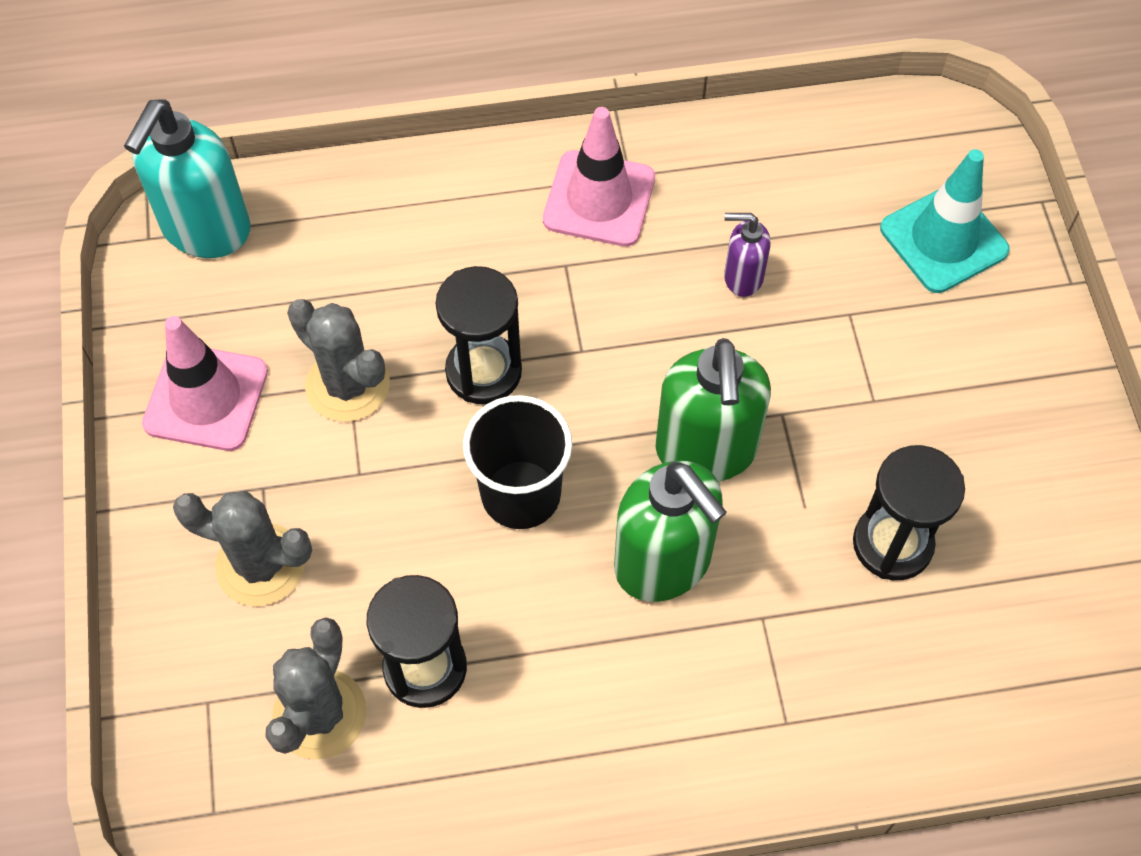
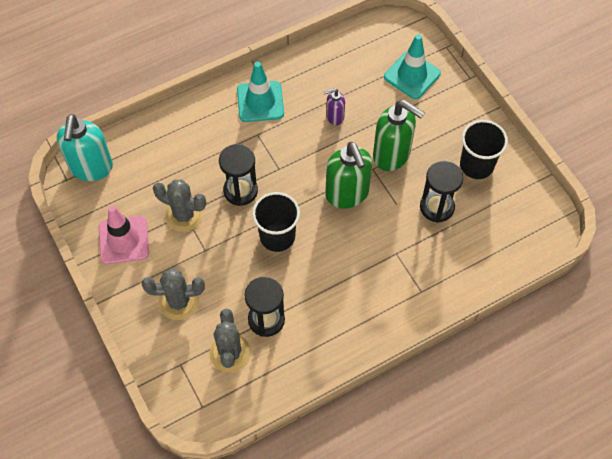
camera: 20 degrees left, 0 degrees up
pink traffic cone [543,107,655,247] -> turquoise traffic cone [237,62,284,122]
green soap dispenser [614,461,727,602] -> green soap dispenser moved to [373,100,425,171]
none -> black cup [460,120,508,179]

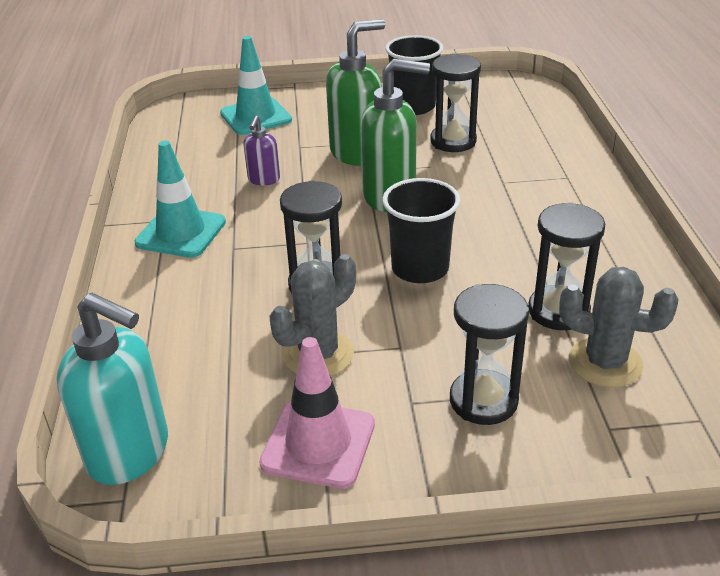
camera: 65 degrees left, 25 degrees down
grey cactus [142,268,205,320] -> black hourglass [450,284,529,425]

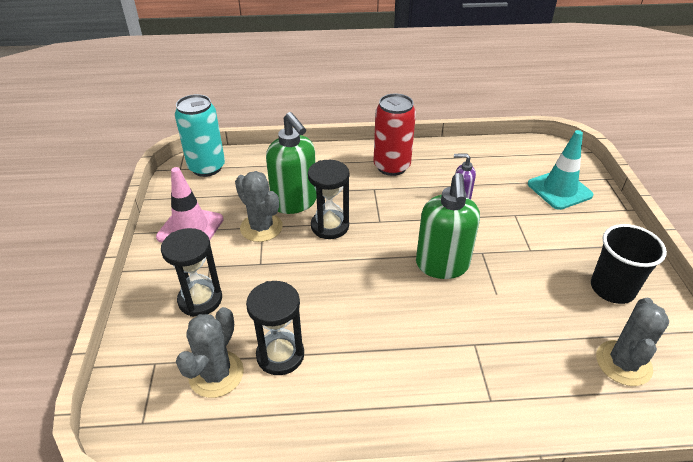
camera: 90 degrees right, 5 degrees up
turquoise soap dispenser [57,293,168,485] -> turquoise can [175,94,225,177]
turquoise traffic cone [134,141,226,258] -> red can [374,93,416,176]
green soap dispenser [326,19,385,166] -> green soap dispenser moved to [266,112,317,214]
black cup [382,178,461,283] -> none
black hourglass [430,54,481,152] -> none
none -> grey cactus [596,298,669,386]

